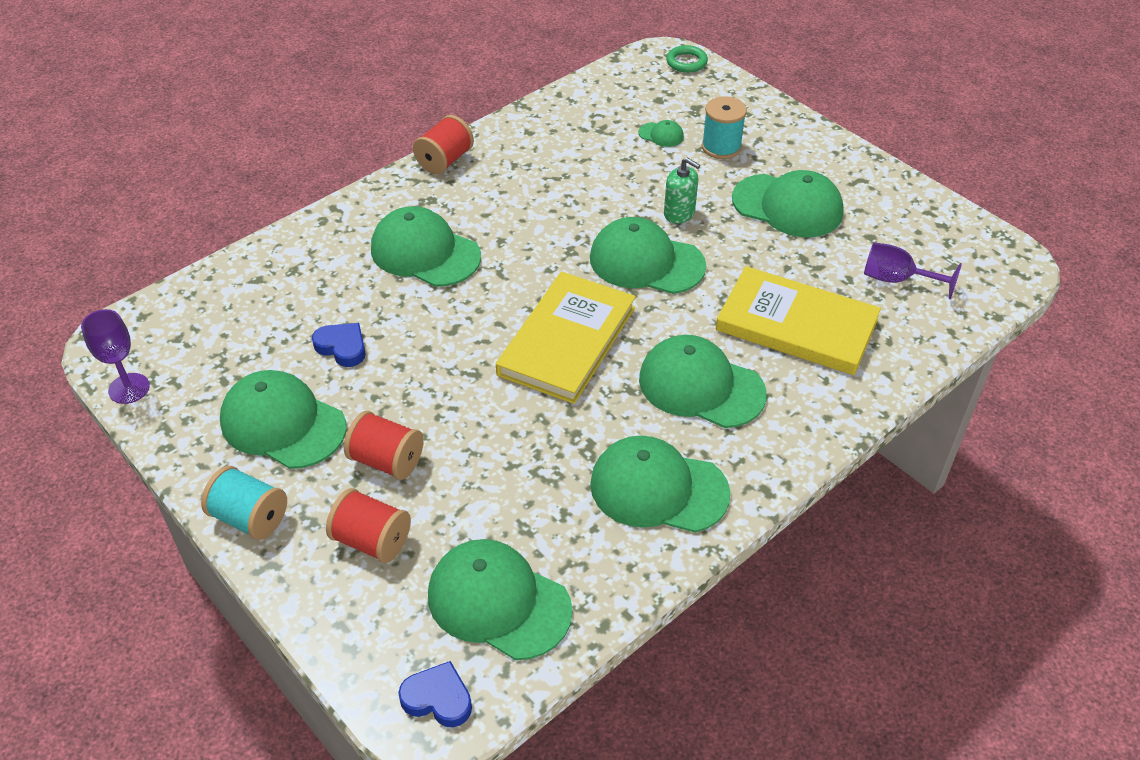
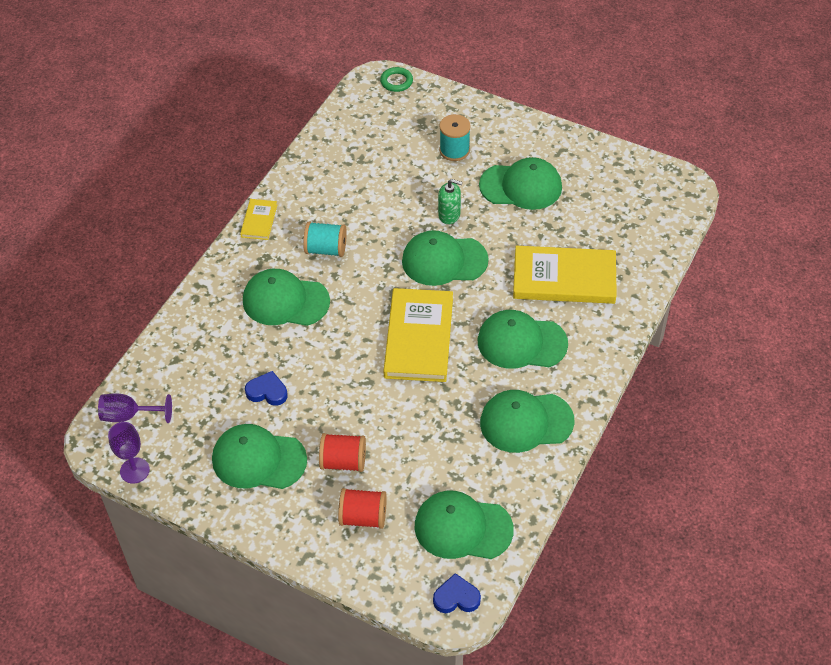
camera: 20 degrees left, 5 degrees up
turquoise spool [201,466,287,540] -> turquoise spool moved to [303,221,347,257]
red spool [413,115,474,174] -> yellow book [240,199,277,240]
green cap [639,120,684,147] -> none
purple goblet [864,242,962,299] -> purple goblet moved to [98,393,172,423]

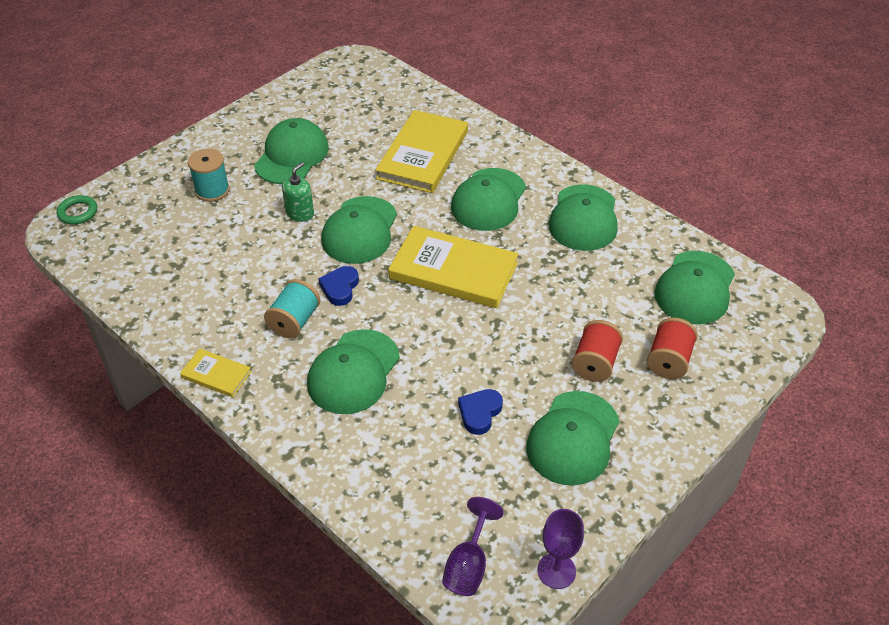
camera: 75 degrees left, 5 degrees down
blue heart [433,573,481,613] -> blue heart moved to [318,266,359,306]

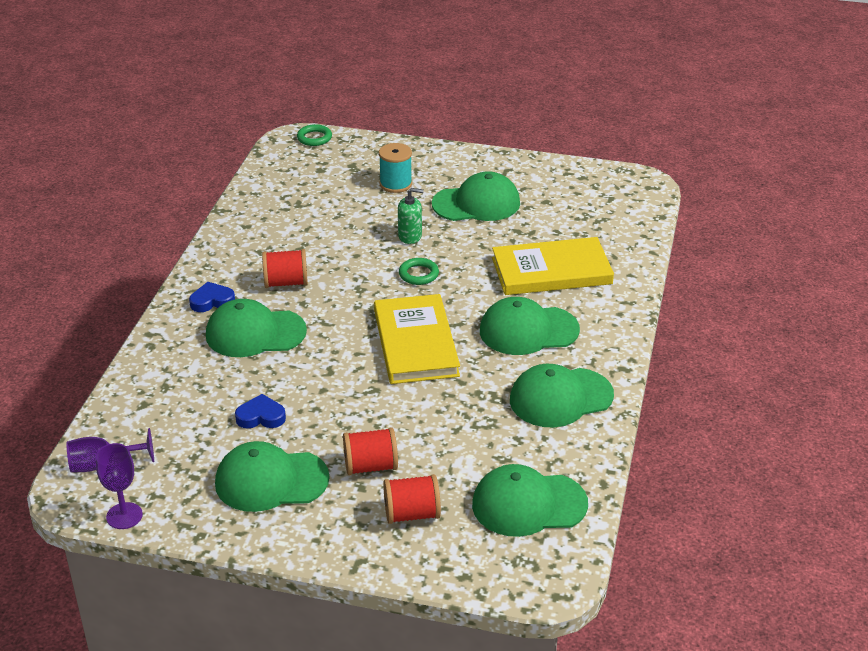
camera: 60 degrees right, 10 degrees down
yellow book [180,348,252,397] -> none
turquoise spool [264,279,321,338] -> red spool [262,249,308,288]
blue heart [318,266,359,306] -> blue heart moved to [189,282,235,312]
green cap [321,196,397,264] -> green ring [399,258,439,285]

